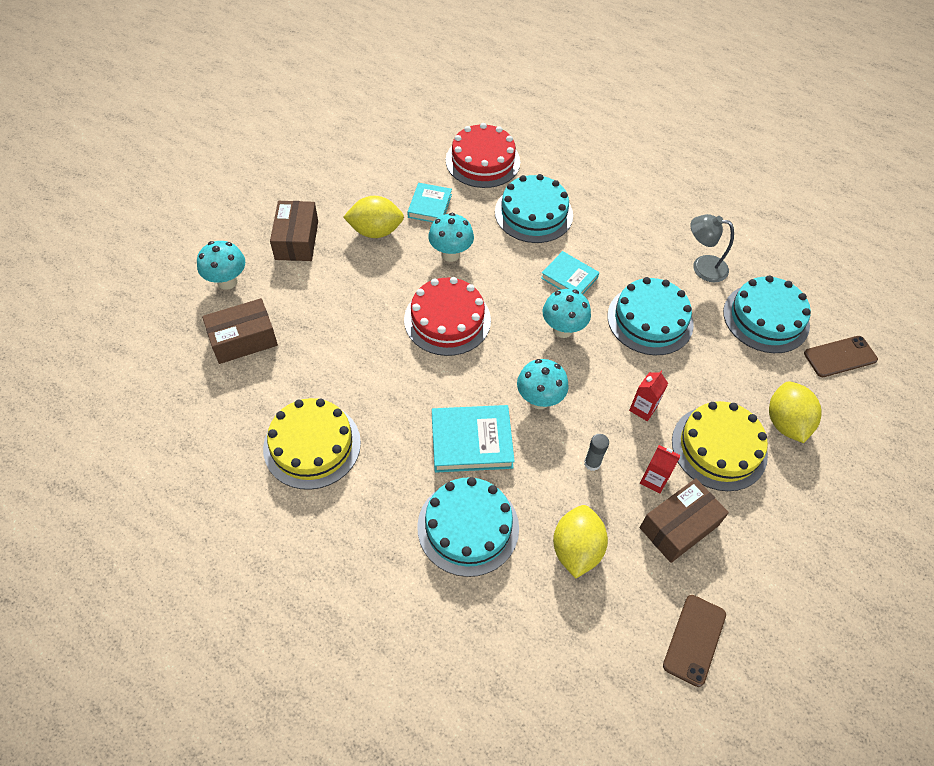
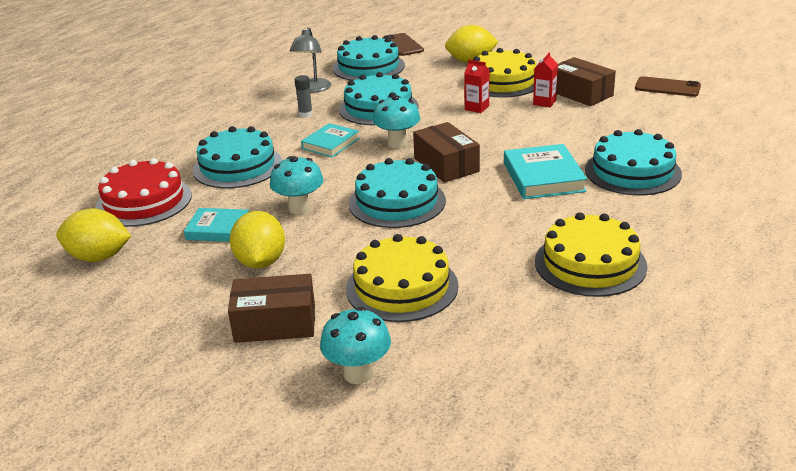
camera: 90 degrees left, 25 degrees down
brown box [202,298,278,364] -> brown box moved to [413,122,480,183]
red cake [404,277,491,356] -> turquoise cake [349,158,446,228]
turquoise mushroom [517,359,569,409] -> none
yellow lemon [553,505,608,579] -> yellow lemon moved to [56,208,131,262]
grey glue stick [584,434,609,471] -> grey glue stick moved to [294,75,313,118]
none -> yellow cake [346,234,458,322]

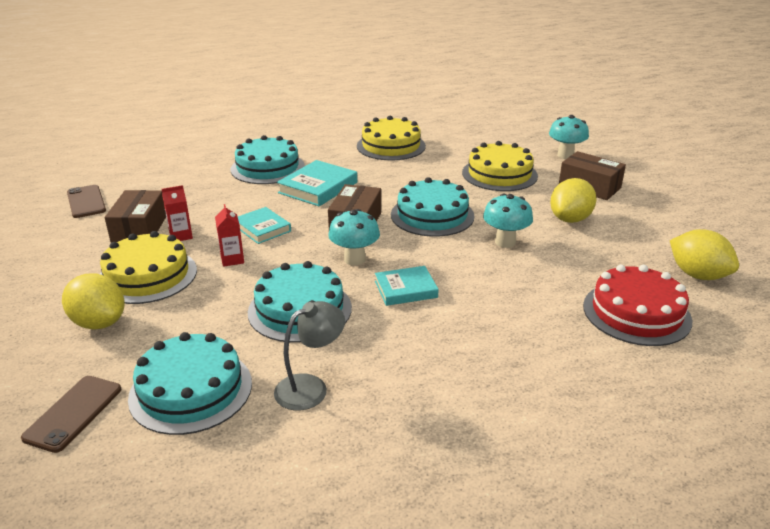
camera: 140 degrees left, 0 degrees up
turquoise book [184,208,249,242] -> turquoise book moved to [238,207,291,244]
turquoise cake [193,126,282,188] -> none
grey glue stick [294,75,313,118] -> none

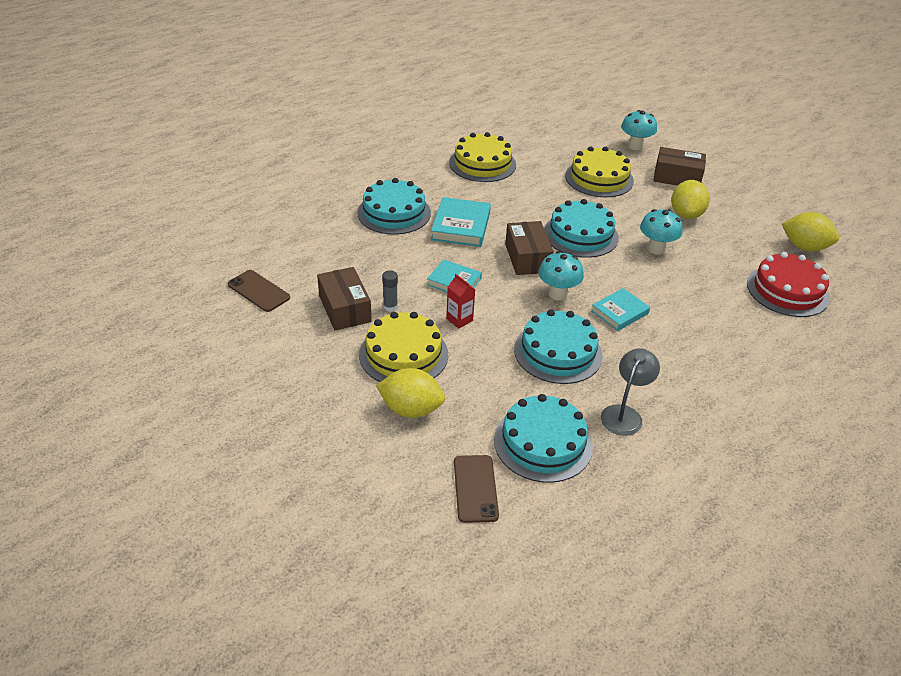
camera: 25 degrees left, 10 degrees up
red carton [162,185,193,241] -> grey glue stick [382,270,398,312]

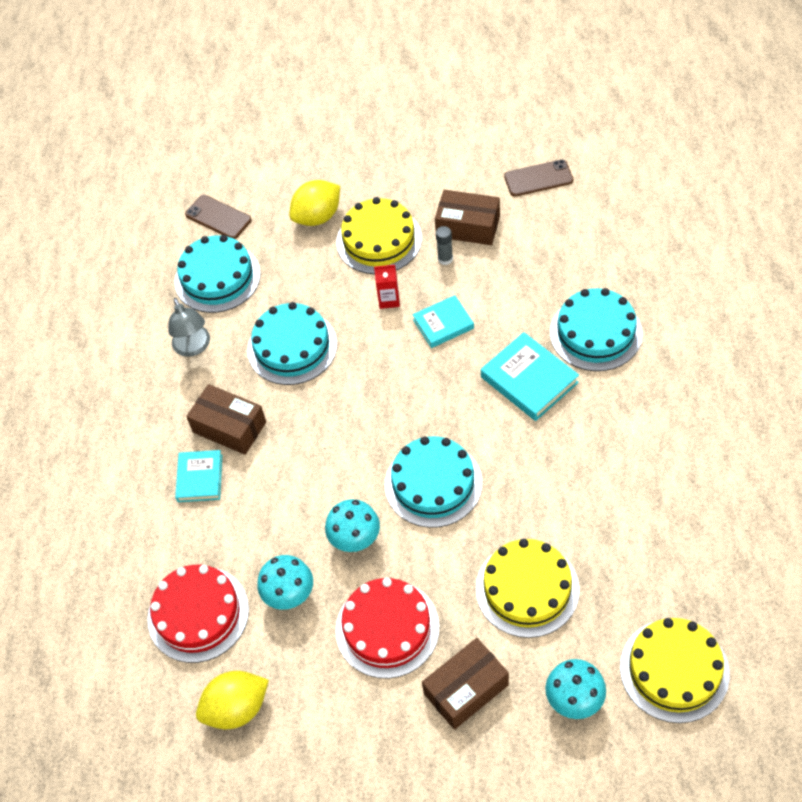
camera: 135 degrees right, 15 degrees up
yellow cake [449,132,516,182] -> yellow cake moved to [620,618,730,723]
brown box [505,221,554,275] -> brown box moved to [186,384,266,455]
turquoise mushroom [538,251,584,300] -> turquoise mushroom moved to [257,555,313,610]
turquoise book [591,288,650,331] -> turquoise book moved to [175,450,222,502]
yellow lemon [671,180,710,219] -> red cake [336,578,439,679]

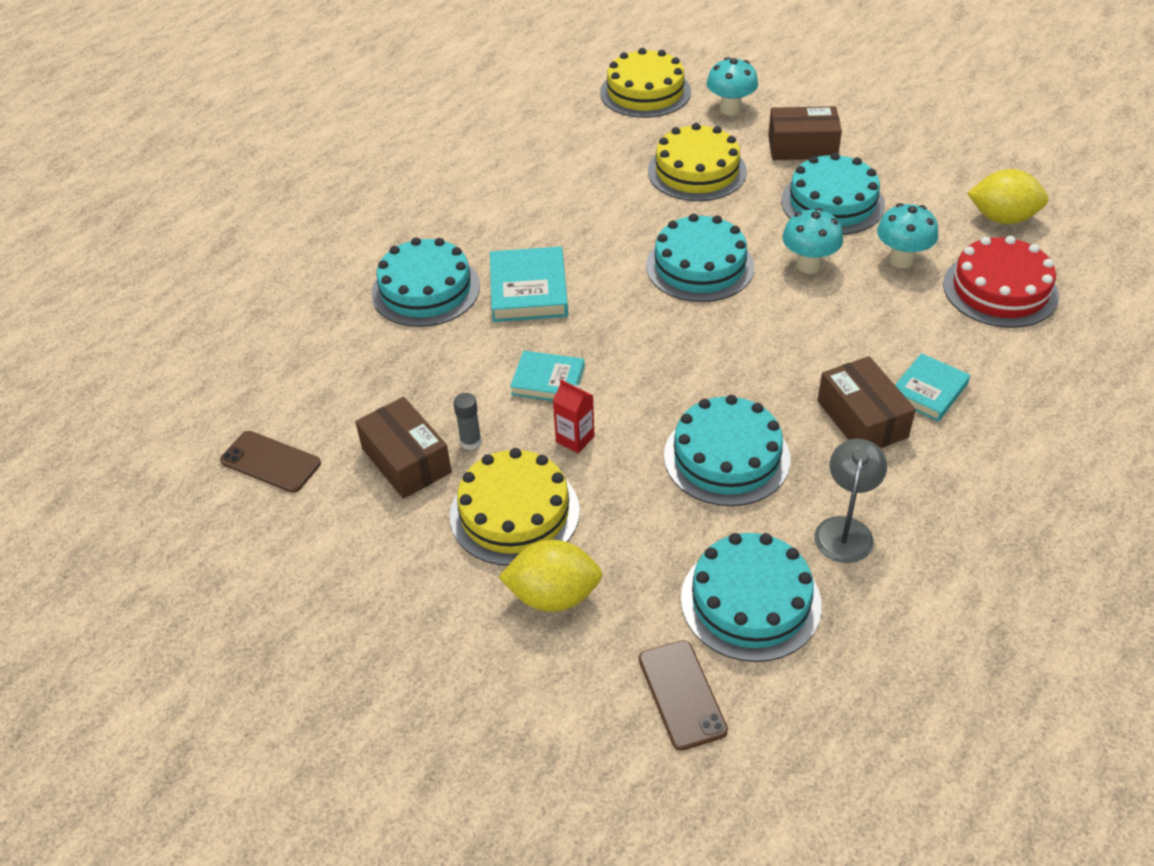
camera: 145 degrees left, 10 degrees down
red cake [336,578,439,679] -> turquoise cake [781,153,885,235]

